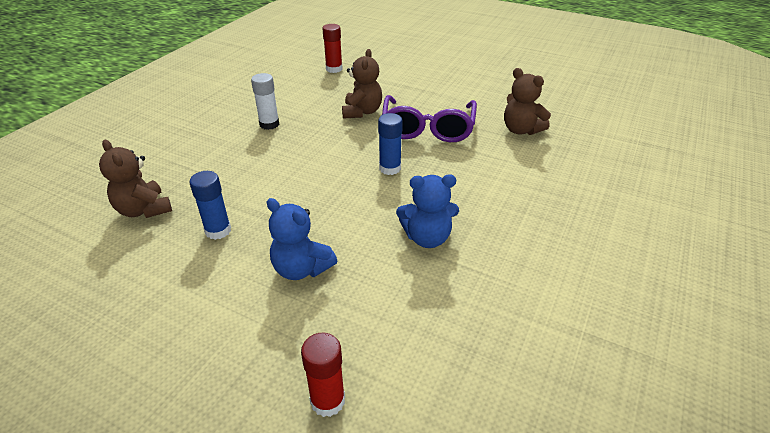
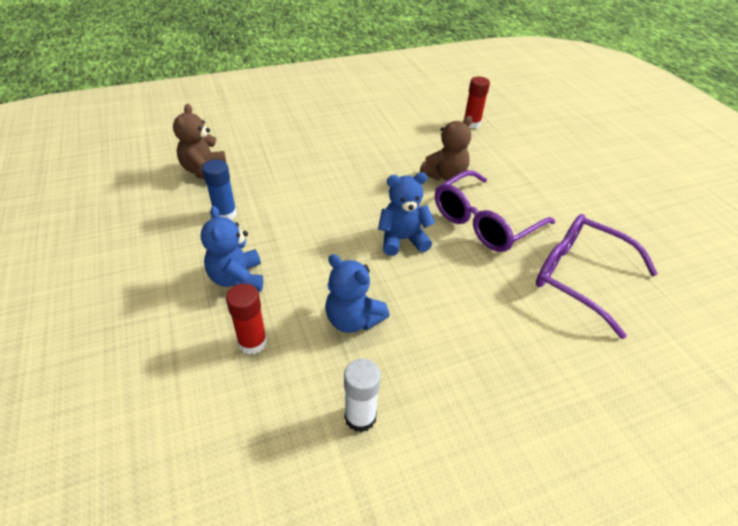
camera: 40 degrees right, 5 degrees up
white glue stick [251,73,279,130] -> white glue stick moved to [344,359,381,432]
red glue stick [301,333,345,417] -> red glue stick moved to [226,284,267,354]
blue glue stick [378,113,403,175] -> blue teddy bear [378,172,435,256]
brown teddy bear [504,68,551,135] -> purple glasses [536,214,658,339]

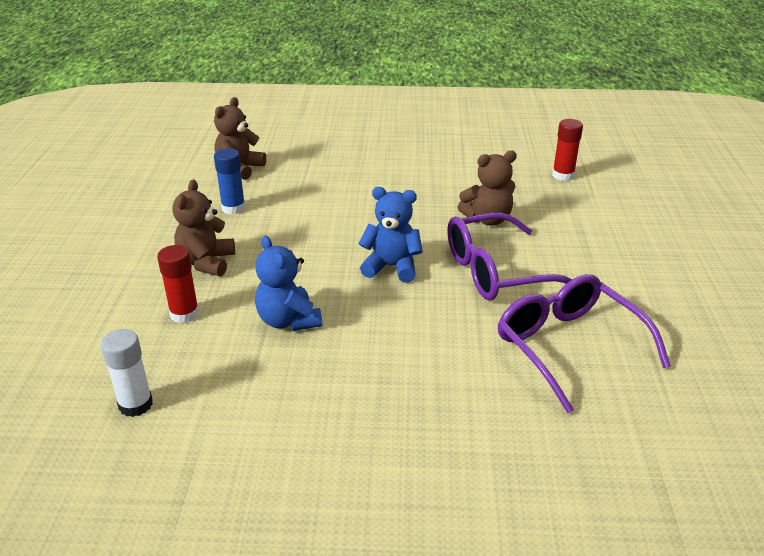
camera: 25 degrees right, 10 degrees down
blue teddy bear [201,206,263,292] -> brown teddy bear [172,180,235,277]
white glue stick [344,359,381,432] -> white glue stick moved to [100,329,153,417]

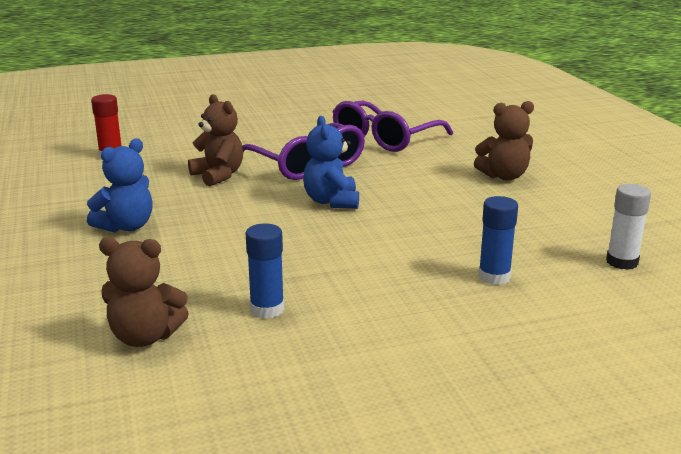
camera: 110 degrees left, 10 degrees down
red glue stick [157,245,199,323] -> blue glue stick [478,196,518,285]
brown teddy bear [172,180,235,277] -> brown teddy bear moved to [474,101,534,181]
blue teddy bear [255,236,322,331] -> blue teddy bear moved to [87,138,153,233]

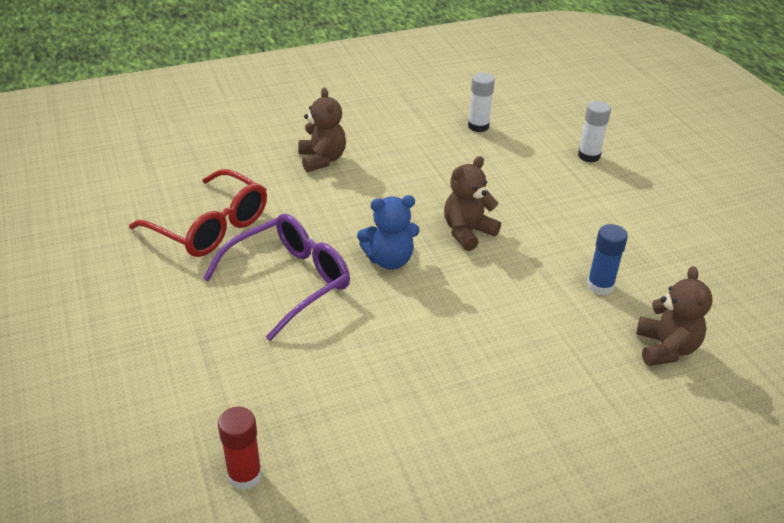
camera: 95 degrees left, 15 degrees up
blue teddy bear [87,138,153,233] -> none
brown teddy bear [188,94,243,186] -> brown teddy bear moved to [444,156,501,251]
purple glasses [333,101,453,152] -> red glasses [129,169,267,257]
blue glue stick [478,196,518,285] -> none
none -> white glue stick [578,101,611,163]

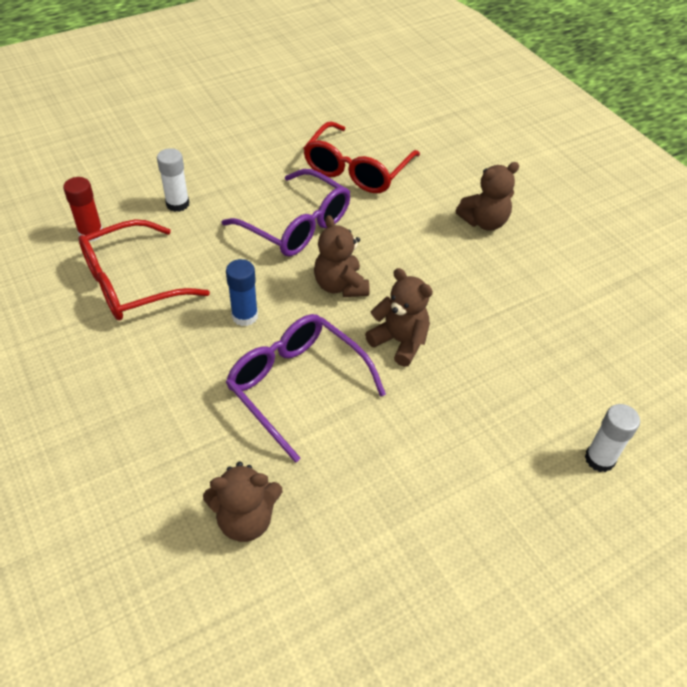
camera: 80 degrees right, 10 degrees up
blue teddy bear [357,195,420,270] -> brown teddy bear [314,215,370,297]
white glue stick [468,73,495,132] -> white glue stick moved to [157,148,190,212]
blue glue stick [587,224,628,295] -> blue glue stick moved to [226,259,258,326]
none -> red glasses [78,220,210,320]
none -> purple glasses [226,314,386,463]

